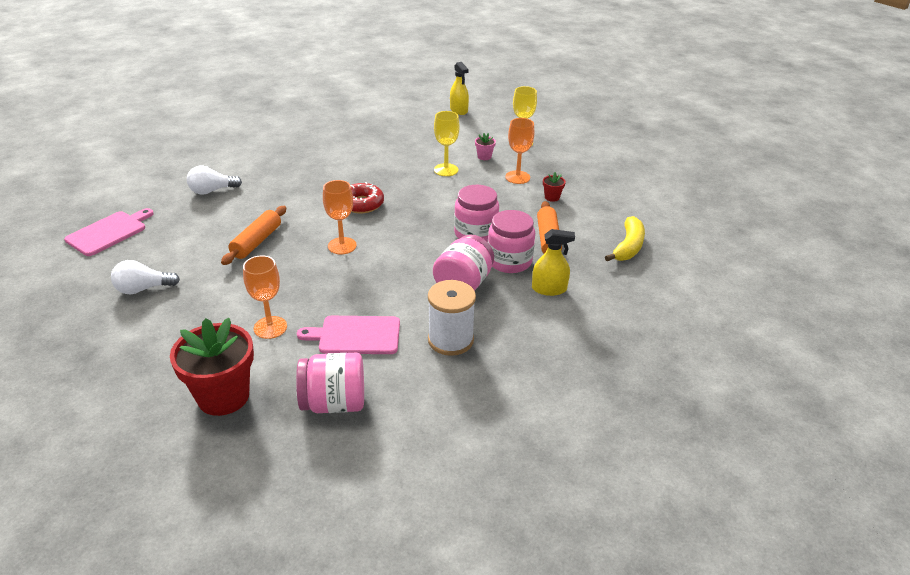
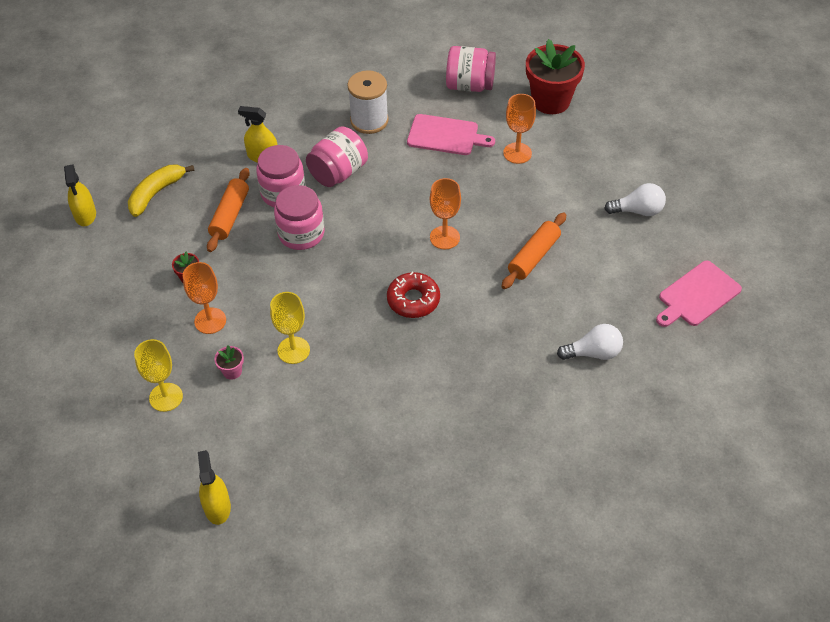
camera: 165 degrees left, 15 degrees up
none -> yellow spray bottle [64,165,96,226]

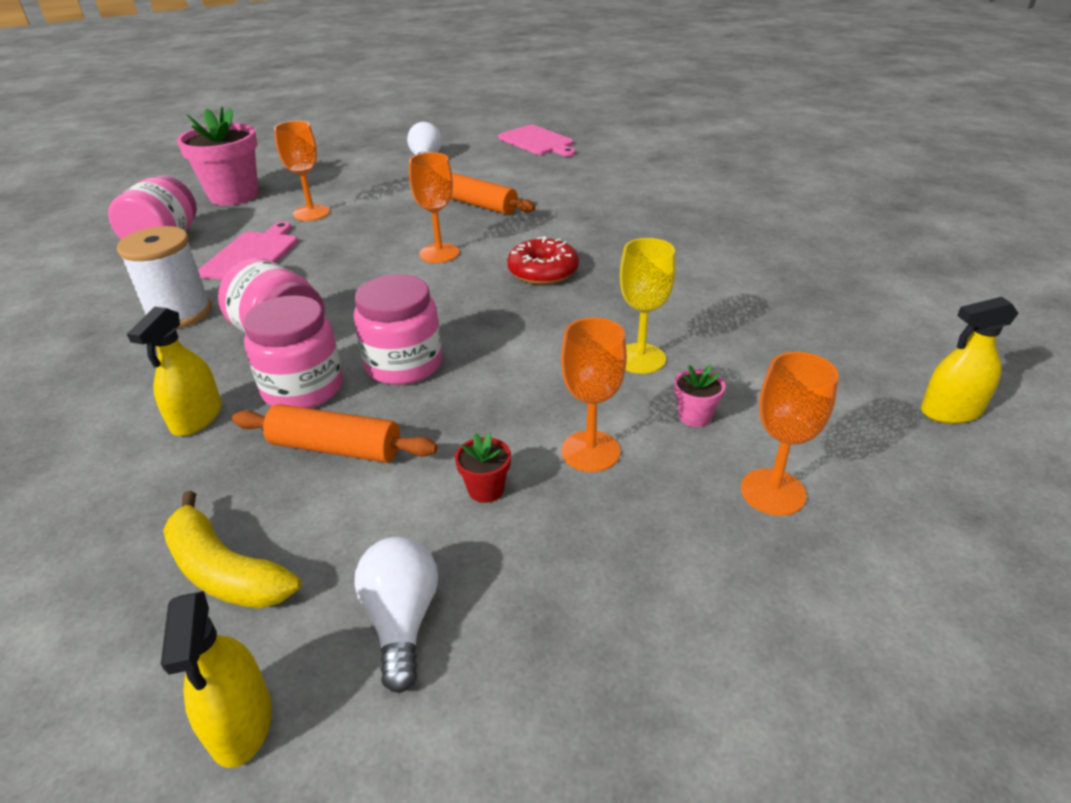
camera: 90 degrees left, 15 degrees down
yellow spray bottle [64,165,96,226] -> yellow spray bottle turned 90 degrees clockwise [161,591,272,768]
yellow goblet [134,339,183,412] -> orange goblet [741,352,839,516]
red flower pot [526,39,585,114] -> pink flower pot [177,106,258,205]
white light bulb [557,324,623,360] -> white light bulb moved to [354,537,438,693]

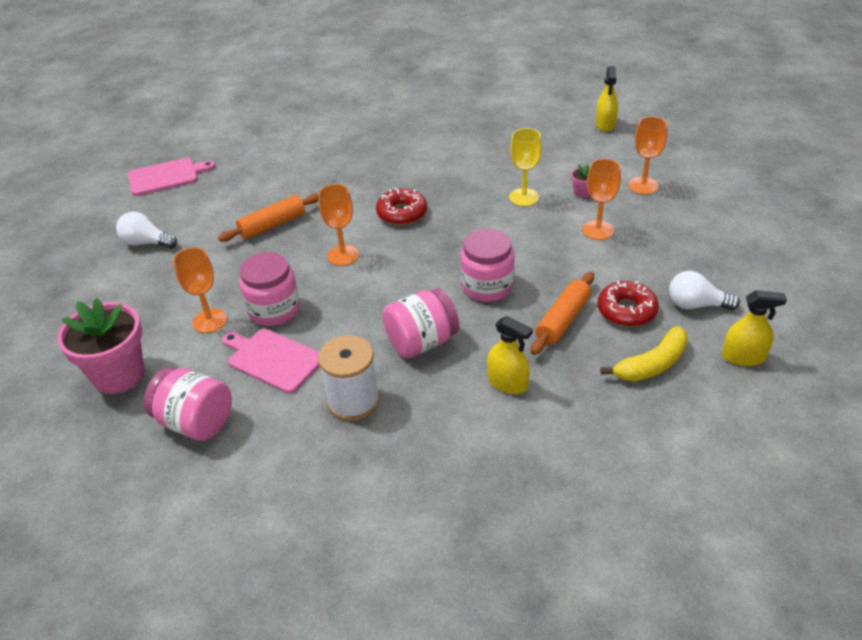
camera: 70 degrees left, 5 degrees up
pink jar [243,295,343,408] -> pink jar moved to [239,252,300,326]
red flower pot [455,433,511,503] -> none
none -> red donut [597,281,659,327]

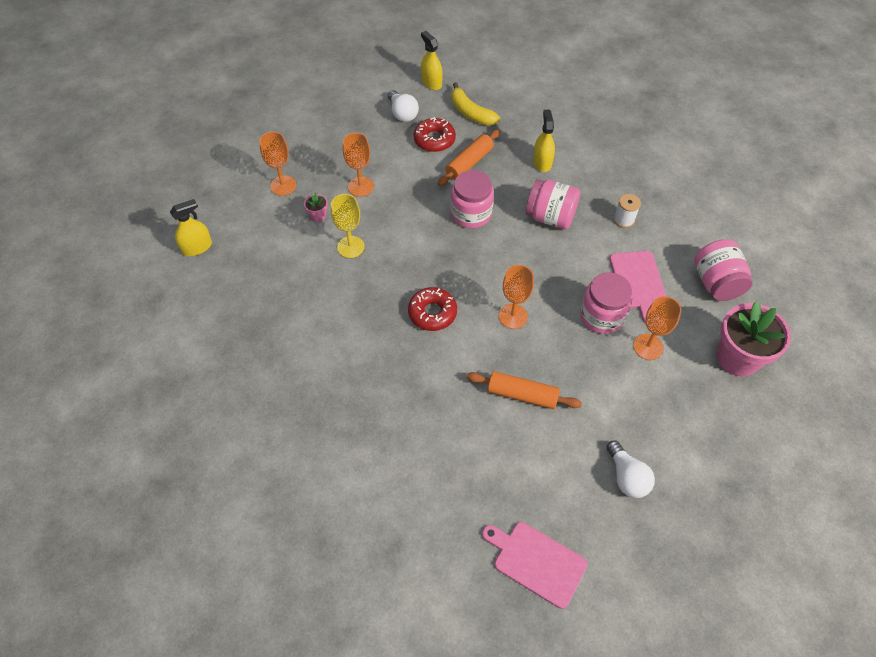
camera: 130 degrees left, 15 degrees up
white spool [318,335,380,421] -> white spool [614,194,641,228], size x0.58
orange rolling pin [531,272,594,355] -> orange rolling pin turned 45 degrees counterclockwise [438,129,500,186]
yellow banana [600,326,688,382] -> yellow banana turned 150 degrees counterclockwise [451,82,500,125]

